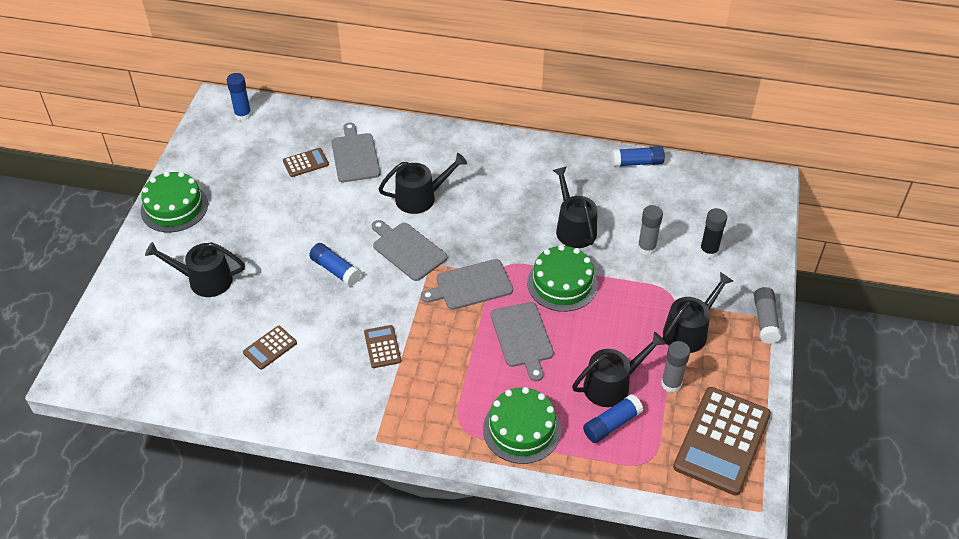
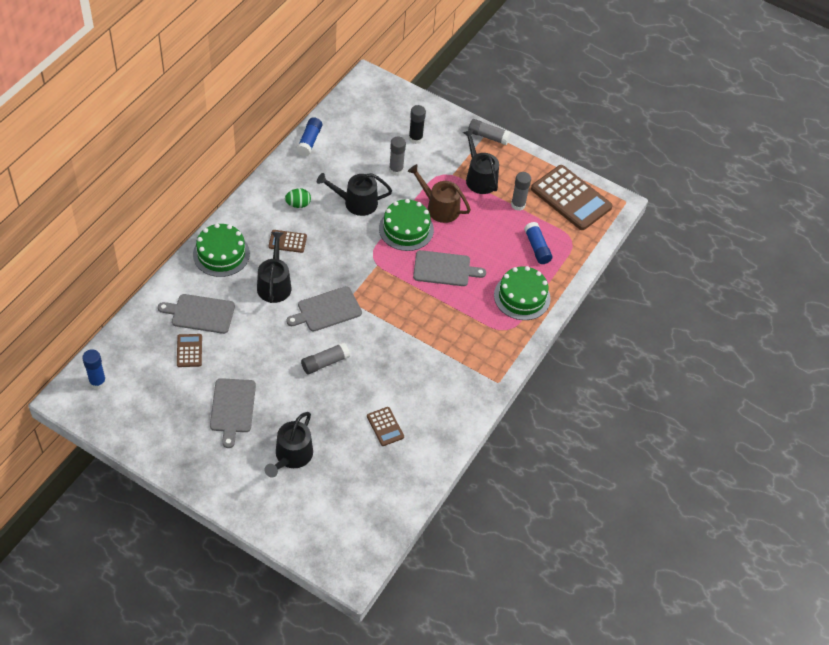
camera: 75 degrees left, 5 degrees up
green cake [141,172,208,232] -> green cake moved to [193,223,250,277]
blue glue stick [309,243,361,286] -> grey glue stick [301,342,350,374]
brown calculator [364,325,401,368] -> brown calculator moved to [269,230,307,253]
grey cutting board [421,259,513,310] -> grey cutting board moved to [210,378,256,448]
black watering can [572,332,666,407] -> none
none -> green egg [285,188,311,208]
none -> brown watering can [408,164,471,223]

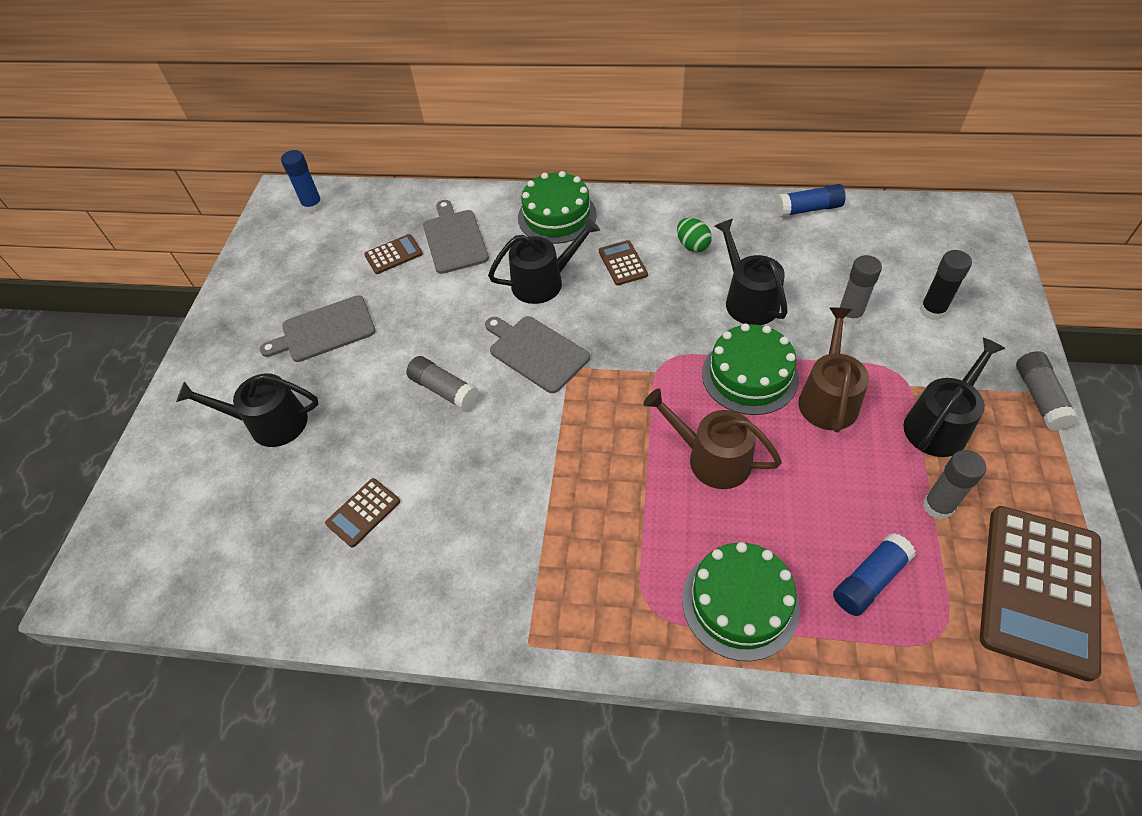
camera: 75 degrees right, 0 degrees up
grey cutting board [413,250,486,286] -> brown watering can [643,388,782,489]

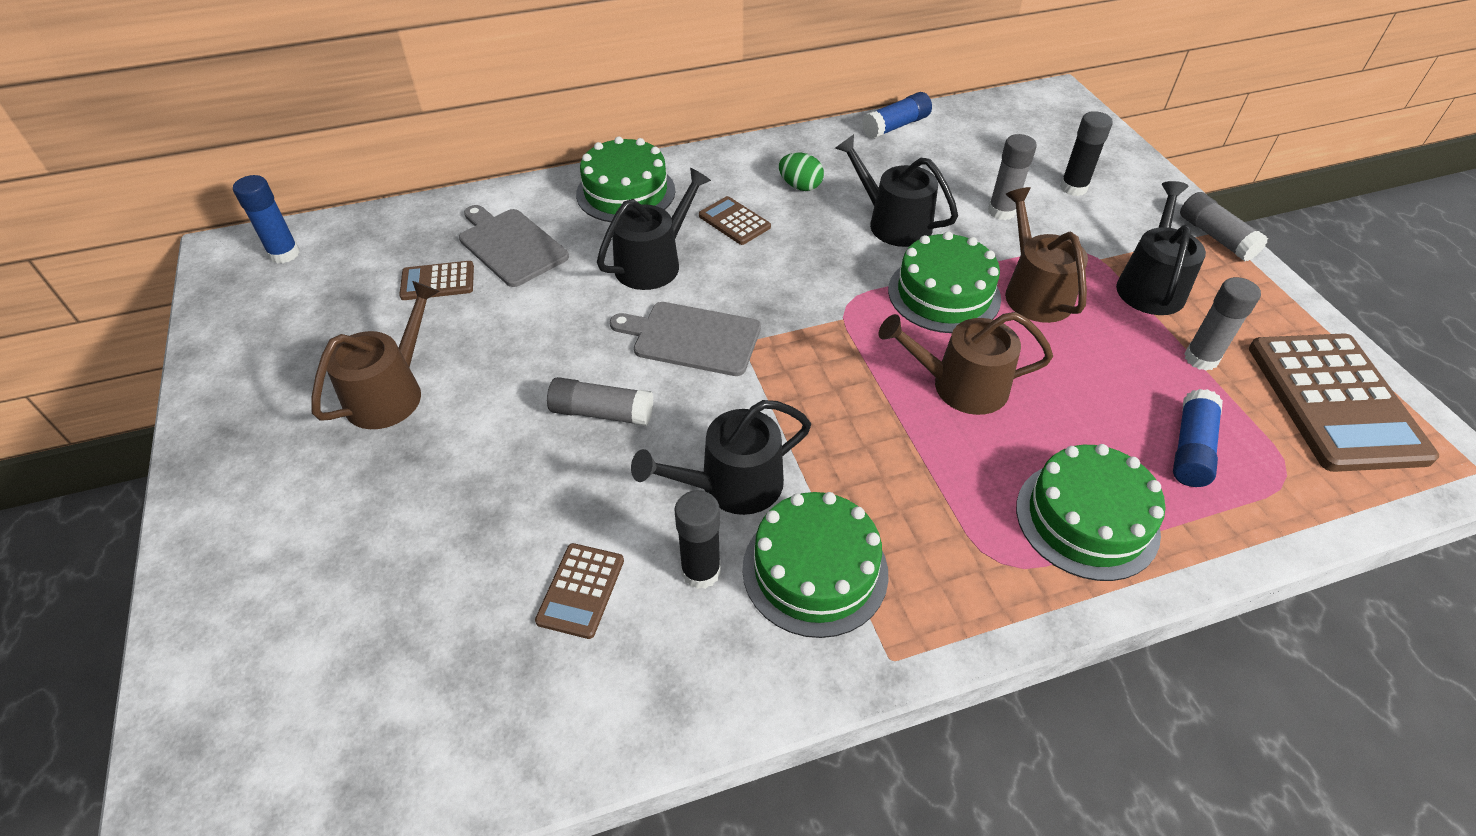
camera: 30 degrees left, 5 degrees down
black watering can [176,373,319,447] -> black watering can moved to [631,400,811,515]
grey cutting board [260,295,376,362] -> brown watering can [311,281,440,429]
brown calculator [364,234,423,274] -> brown calculator turned 135 degrees counterclockwise [399,261,474,300]
none -> black glue stick [674,490,721,589]
none -> green cake [742,492,888,638]

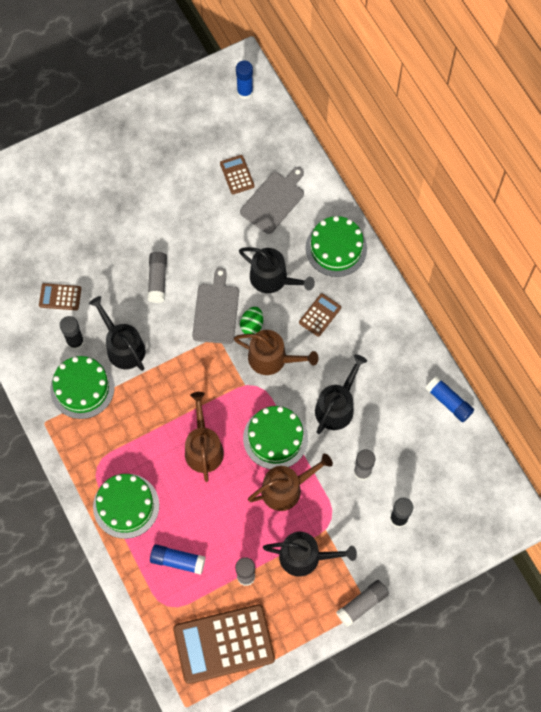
camera: 80 degrees right, 20 degrees up
brown watering can [311,281,440,429] -> brown watering can moved to [234,330,319,375]
green egg [779,153,824,191] -> green egg moved to [240,307,263,334]

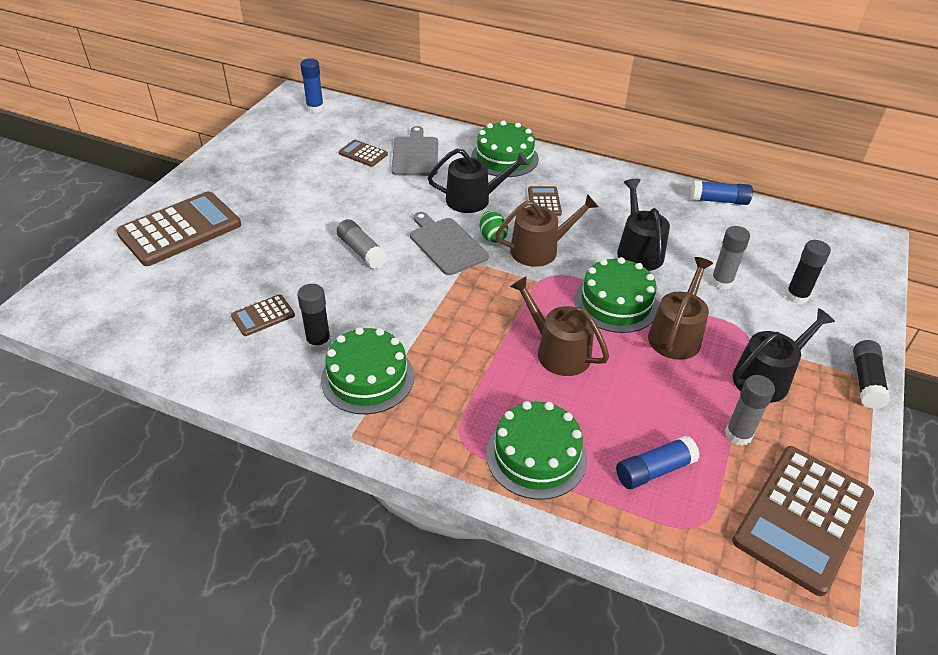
camera: 40 degrees left, 25 degrees down
black watering can [89,296,145,371] -> none
grey glue stick [336,580,389,627] -> black glue stick [853,340,890,409]
none -> brown calculator [116,191,241,266]

